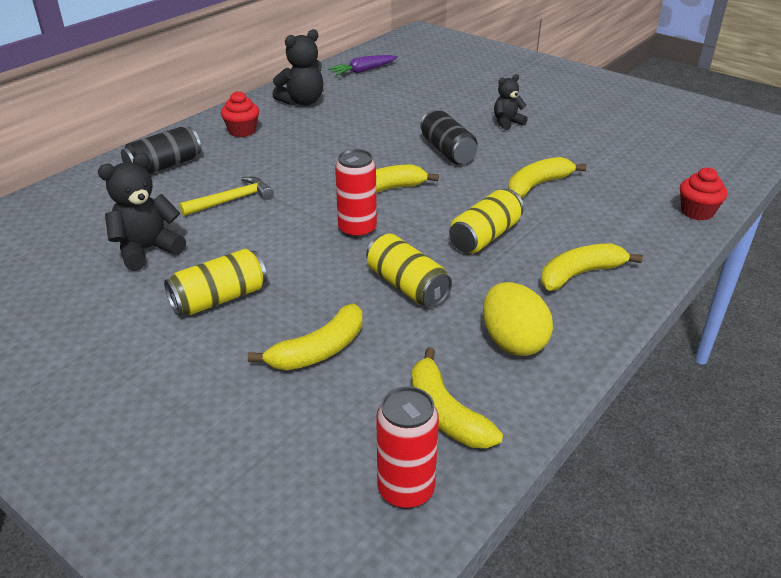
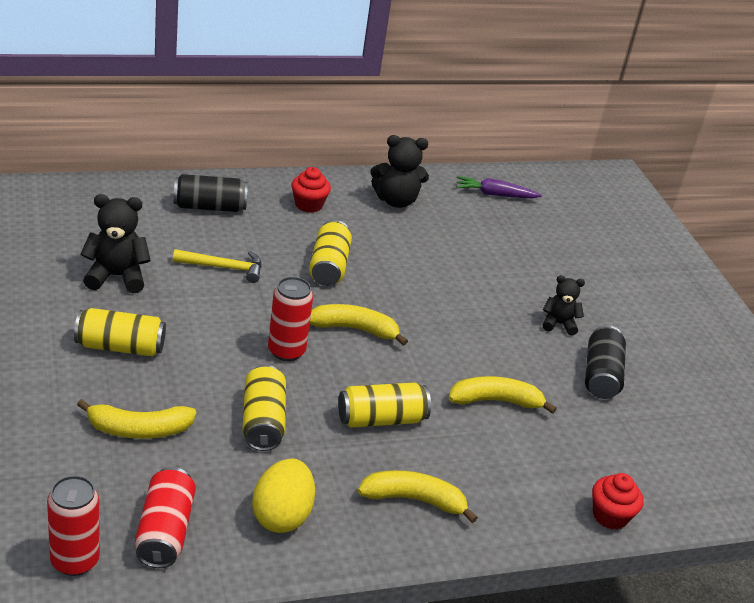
camera: 30 degrees right, 0 degrees up
yellow banana [412,347,503,448] -> red can [135,467,196,568]
black can [420,110,477,164] -> black can moved to [585,325,626,399]
none -> yellow can [309,220,352,286]

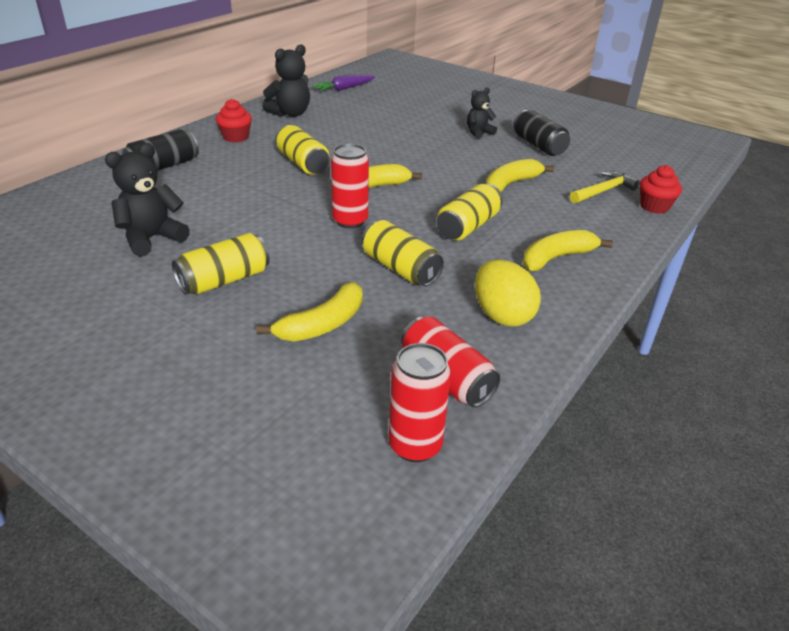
camera: 35 degrees left, 0 degrees up
yellow hammer [173,249,262,283] -> yellow hammer moved to [570,171,640,203]

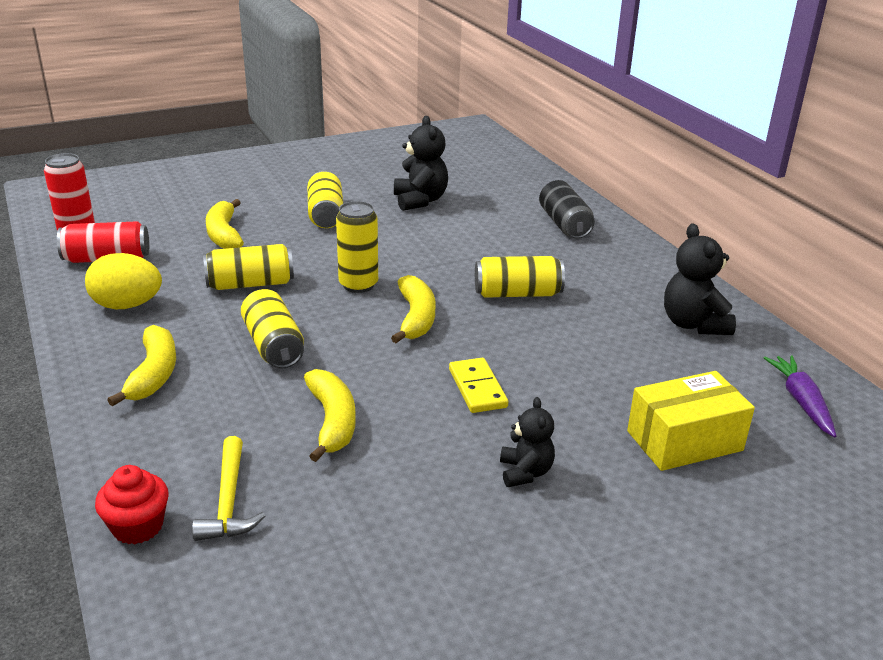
camera: 120 degrees right, 5 degrees down
red cupcake [216,99,252,142] -> none
red can [331,144,369,229] -> yellow can [336,201,378,293]
black can [513,110,570,156] -> none
none -> yellow domino [449,358,508,413]
none -> yellow box [627,371,755,471]

